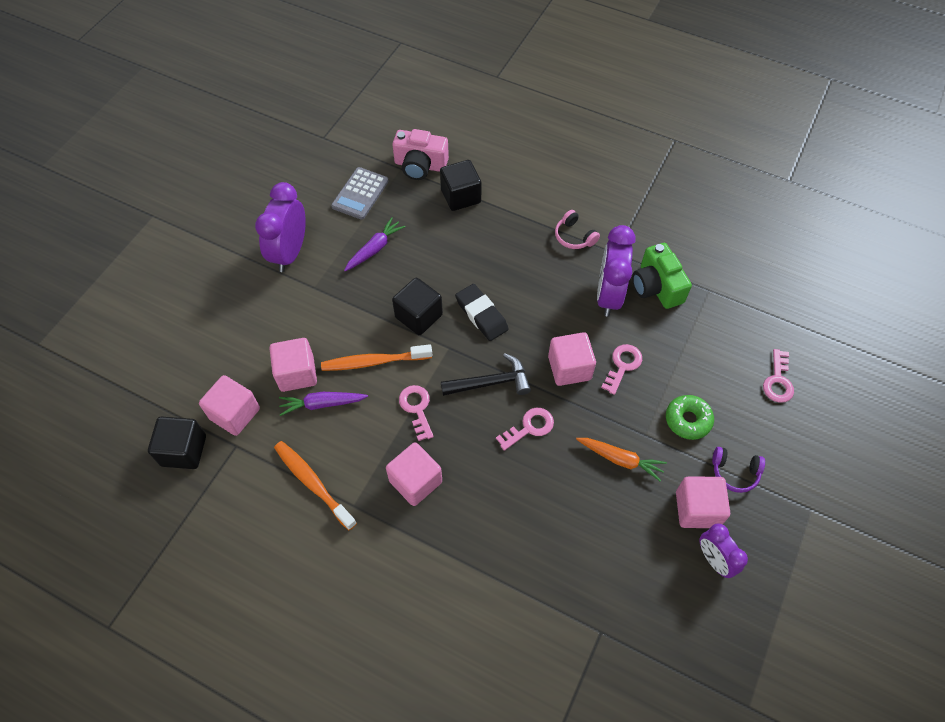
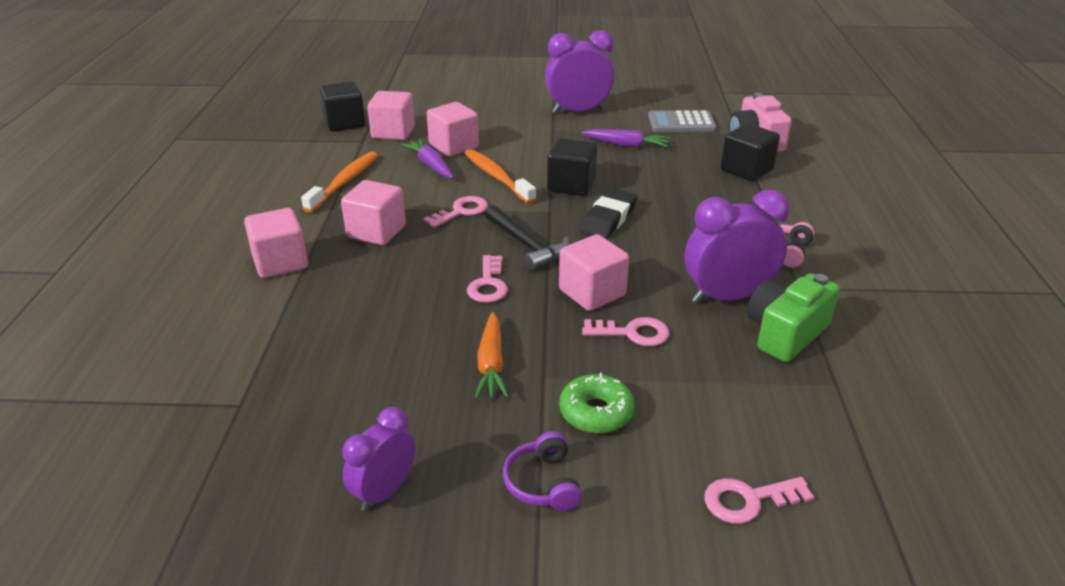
camera: 65 degrees right, 25 degrees down
pink key [496,408,554,451] -> pink key turned 60 degrees clockwise [467,255,508,303]
pink cube [676,476,730,528] -> pink cube moved to [244,208,308,278]

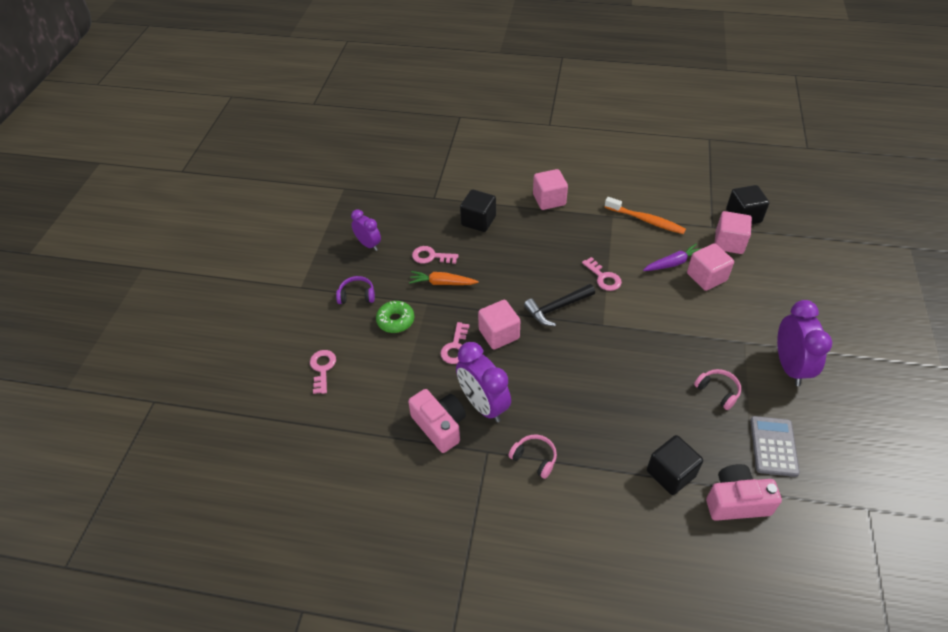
camera: 100 degrees right, 15 degrees up
pink cube [341,180,406,245] -> none
orange toothbrush [465,149,536,204] -> none
pink key [467,255,508,303] -> pink key moved to [412,246,459,264]
black cube [547,138,597,196] -> black cube moved to [460,189,496,232]
black eraser [580,188,638,239] -> none
purple carrot [582,129,670,148] -> pink headphones [694,369,741,410]
purple clock [685,190,790,304] -> purple clock turned 150 degrees clockwise [456,342,511,422]
green camera [747,273,840,362] -> pink camera [408,389,466,453]

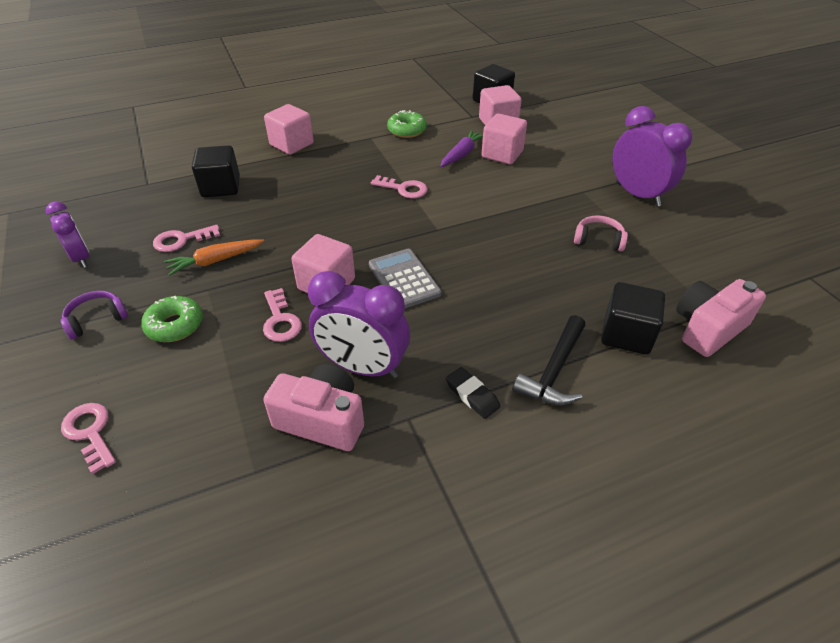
camera: 35 degrees left, 5 degrees down
purple clock [351,209,381,251] -> purple clock turned 45 degrees clockwise [46,201,90,268]
pink headphones [508,434,557,479] -> black eraser [446,367,500,419]
black hammer [524,284,595,326] -> black hammer moved to [513,315,585,405]
orange toothbrush [605,197,686,234] -> green donut [387,110,427,138]
grey calculator [750,416,800,477] -> grey calculator moved to [369,249,441,308]

